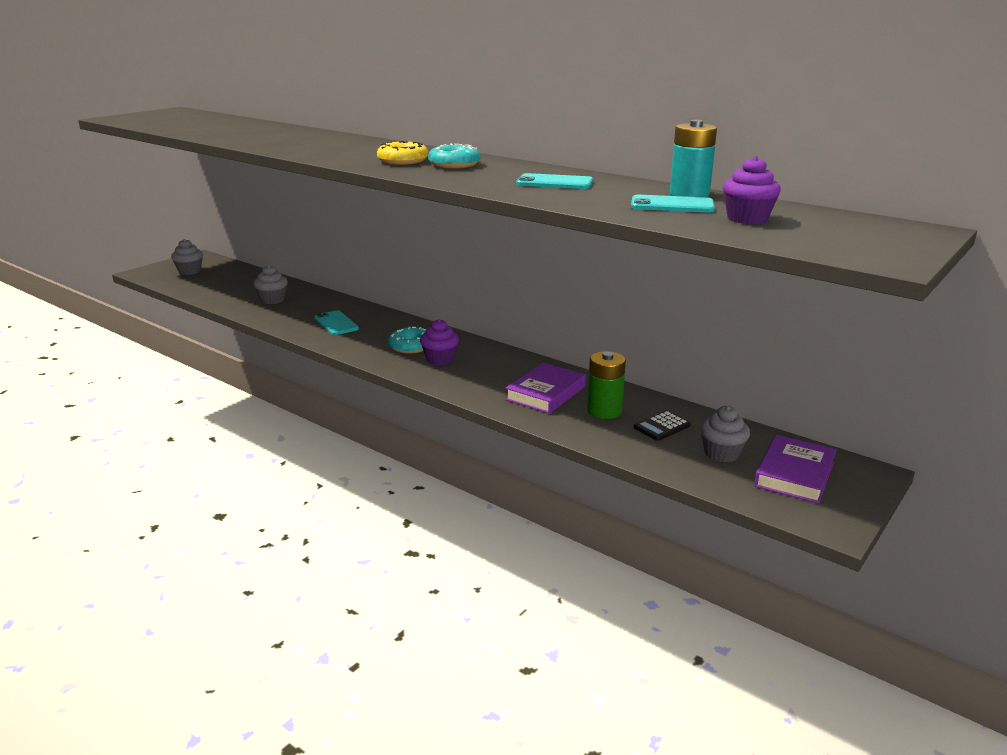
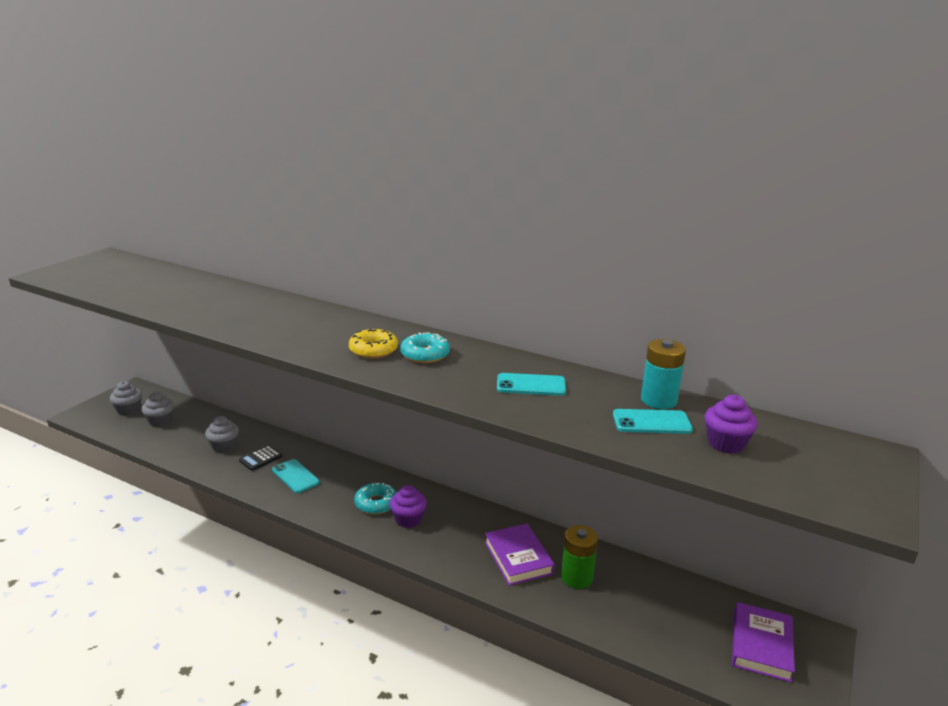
camera: 10 degrees left, 0 degrees up
purple book [506,363,586,414] -> purple book turned 45 degrees counterclockwise [485,524,555,586]
black calculator [634,411,691,441] -> black calculator moved to [239,445,282,471]
grey cupcake [700,406,750,463] -> grey cupcake moved to [142,392,174,427]

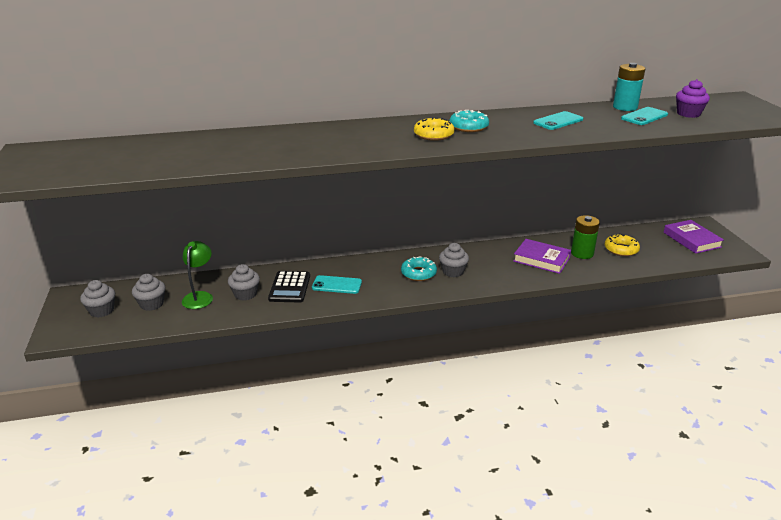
camera: 40 degrees left, 5 degrees up
black calculator [239,445,282,471] -> black calculator [268,271,310,303], size x1.51
purple cupcake [390,485,427,528] -> grey cupcake [439,243,469,277]
none -> green lamp [182,241,213,309]
none -> yellow donut [605,233,640,256]

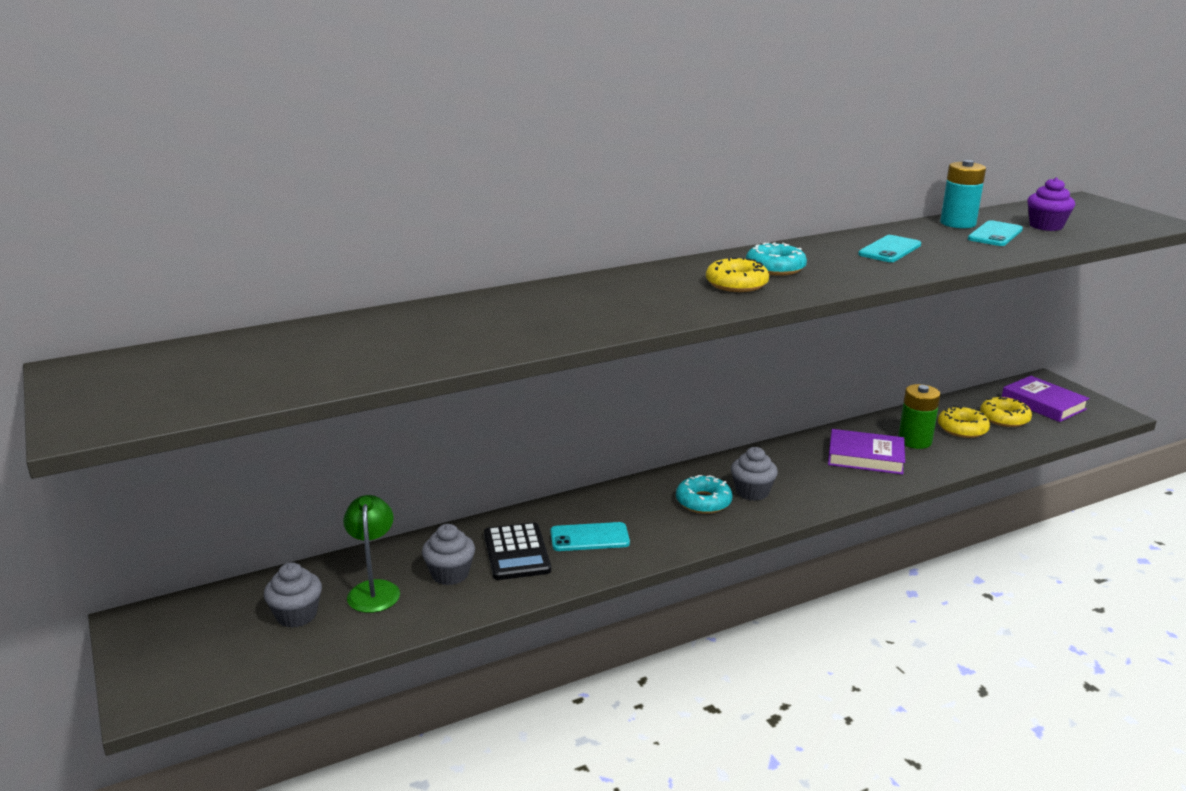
camera: 15 degrees left, 5 degrees down
grey cupcake [80,280,115,318] -> none
none -> yellow donut [980,397,1032,427]

